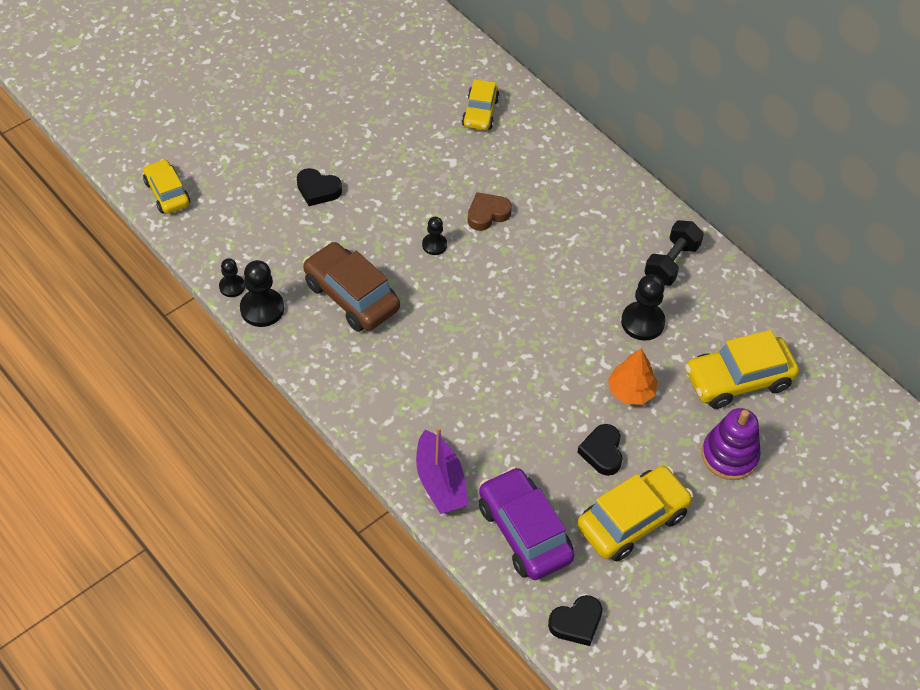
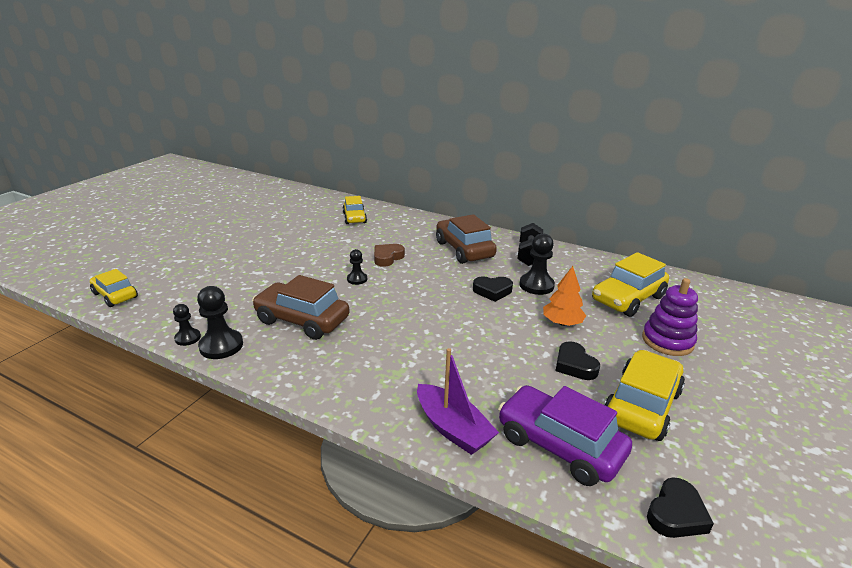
camera: 20 degrees left, 25 degrees down
black heart [297,168,342,206] -> black heart moved to [473,276,513,302]
none -> brown car [436,214,497,264]

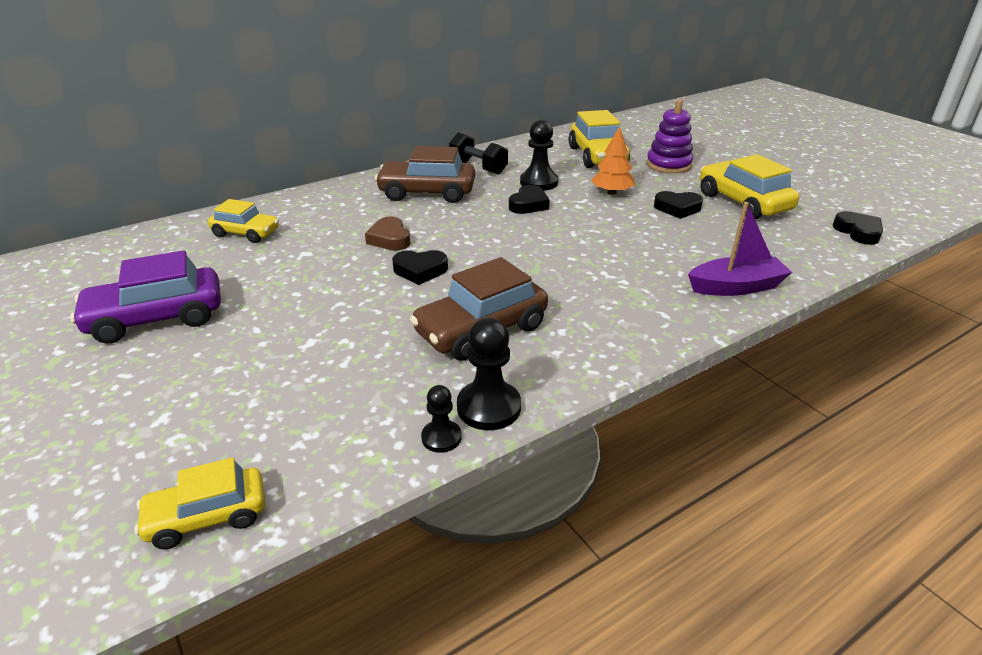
camera: 60 degrees left, 5 degrees up
black pawn [347,249,367,285] -> black heart [392,250,448,285]
purple car [498,385,632,486] -> purple car moved to [70,250,221,344]

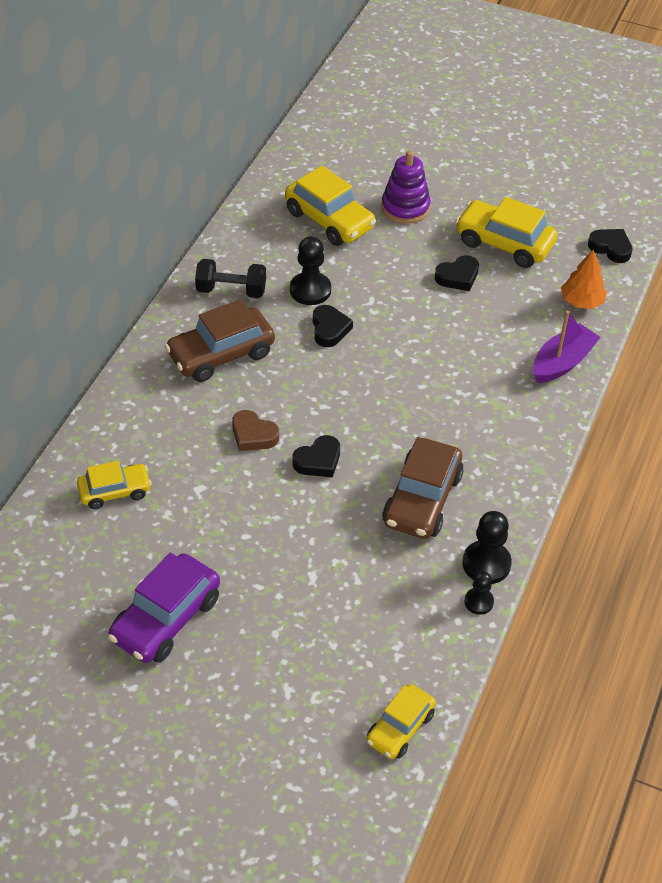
camera: 35 degrees left, 15 degrees up
orange tree [591,126,635,195] -> orange tree moved to [561,249,607,309]

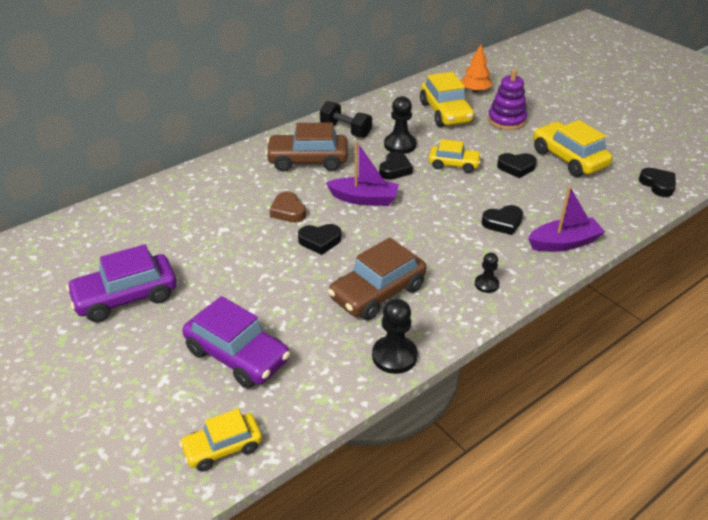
camera: 30 degrees right, 10 degrees down
yellow car [77,461,152,509] -> yellow car moved to [429,139,482,173]
black pawn [464,571,494,615] -> black pawn moved to [475,253,499,293]
orange tree [561,249,607,309] -> orange tree moved to [461,45,492,92]
none -> purple car [183,296,290,388]
none -> purple boat [326,141,399,206]
none -> black heart [482,205,523,235]

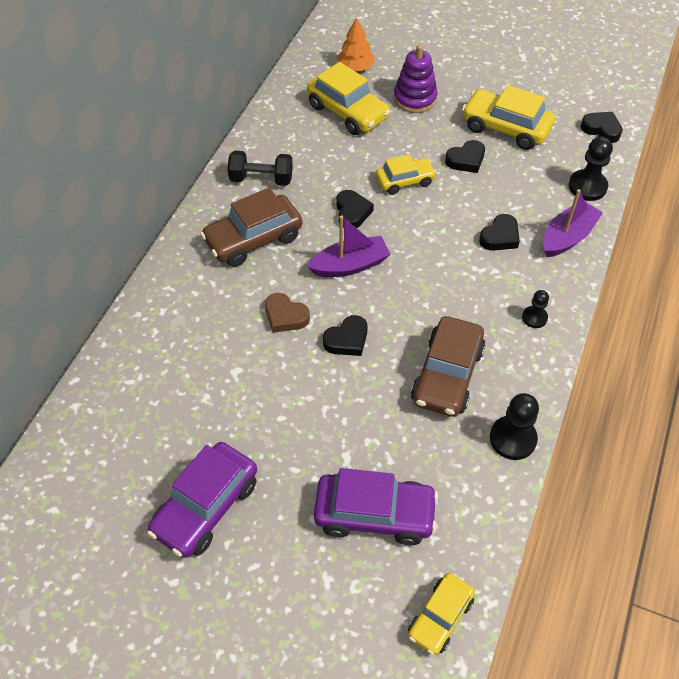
camera: 30 degrees left, 15 degrees up
black pawn [384,96,417,154] -> black pawn moved to [569,137,613,201]

